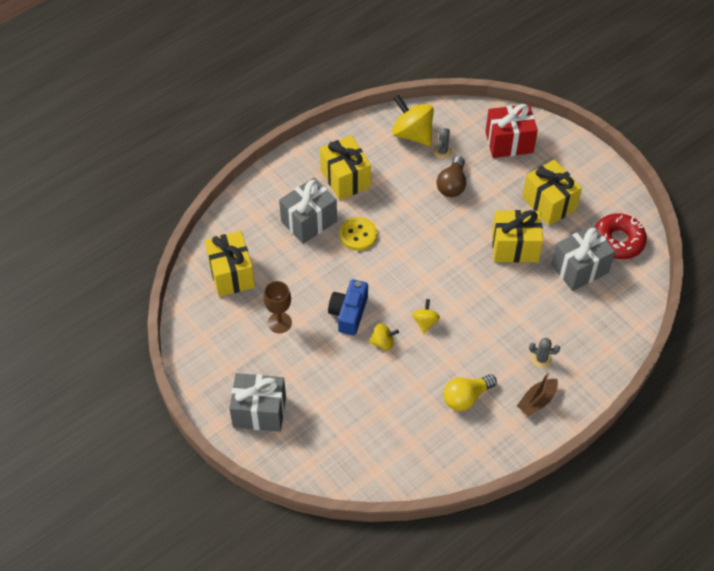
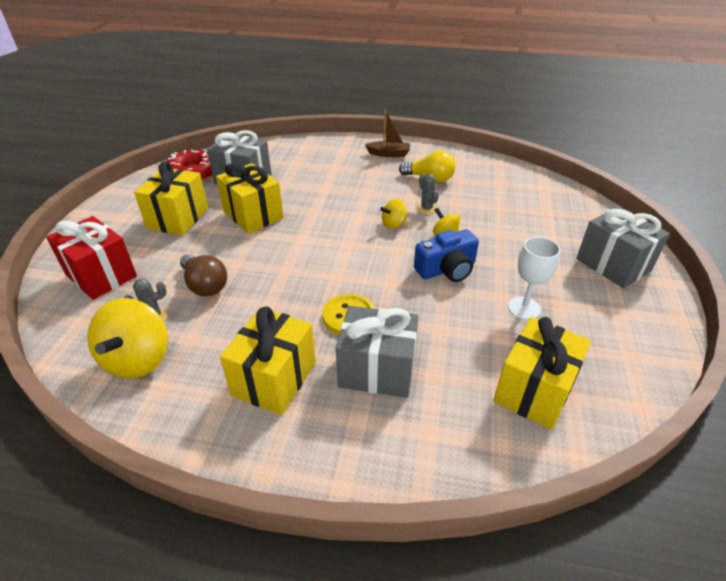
camera: 130 degrees left, 15 degrees down
brown goblet [263,281,292,333] -> white goblet [508,237,561,320]
brown light bulb [437,156,466,197] -> brown light bulb turned 75 degrees clockwise [180,254,227,296]
grey cactus [529,338,560,368] -> grey cactus moved to [416,174,439,214]

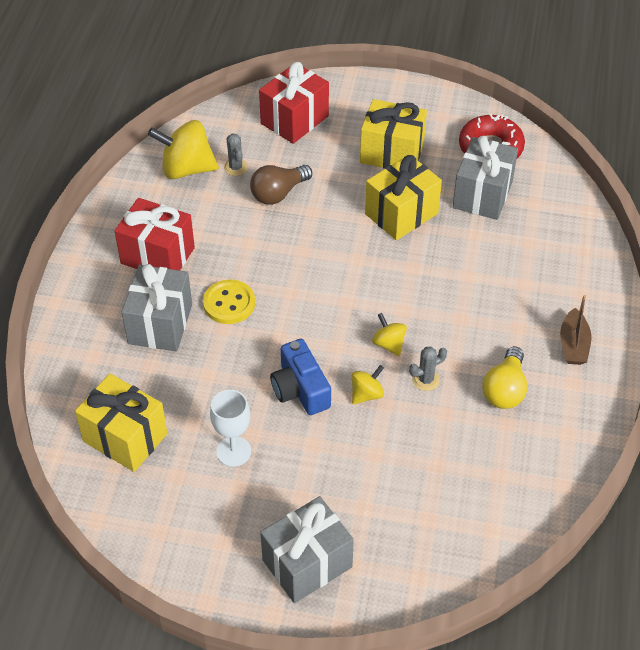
camera: 90 degrees right, 10 degrees up
yellow gift [220,306,316,415] -> red gift [115,198,195,271]

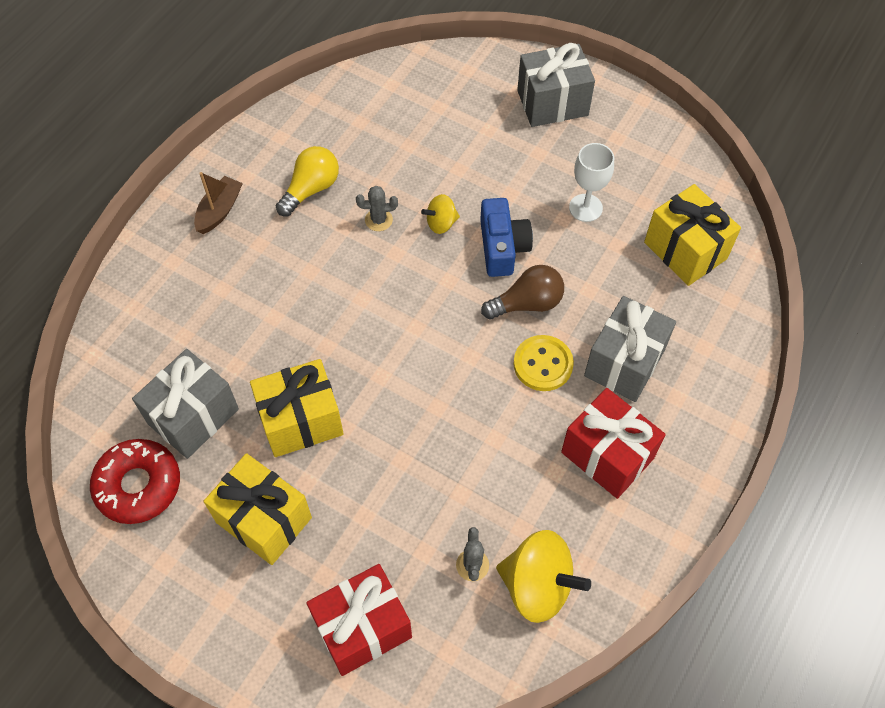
camera: 160 degrees left, 10 degrees up
brown light bulb [250,165,312,205] -> brown light bulb moved to [481,265,564,319]
yellow spinning top [372,313,407,356] -> none

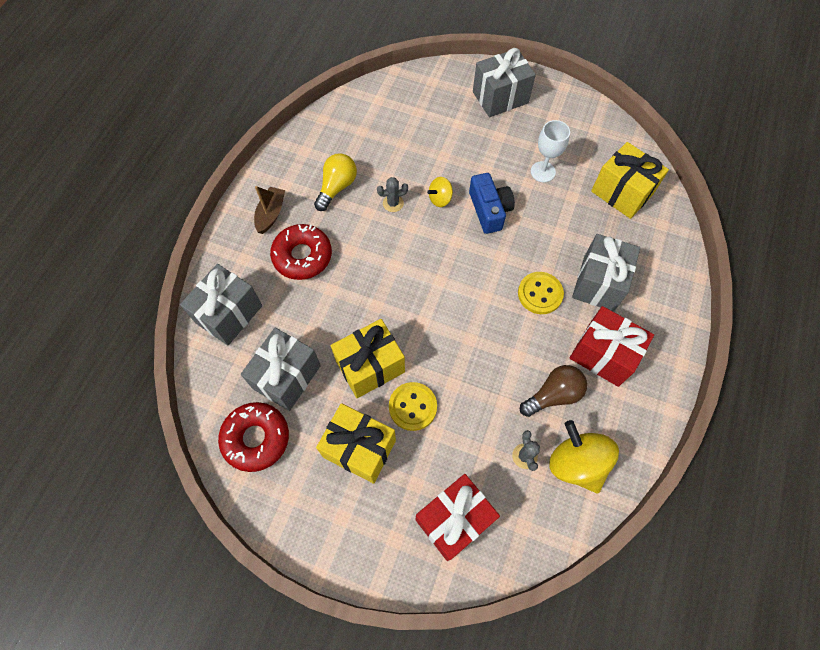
camera: 10 degrees left, 5 degrees up
brown light bulb [481,265,564,319] -> brown light bulb moved to [520,365,587,417]
yellow spinning top [496,530,591,623] -> yellow spinning top turned 135 degrees counterclockwise [549,420,619,493]
none -> grey gift [180,264,262,345]
none -> red donut [270,224,332,280]
none -> yellow button [389,382,437,431]

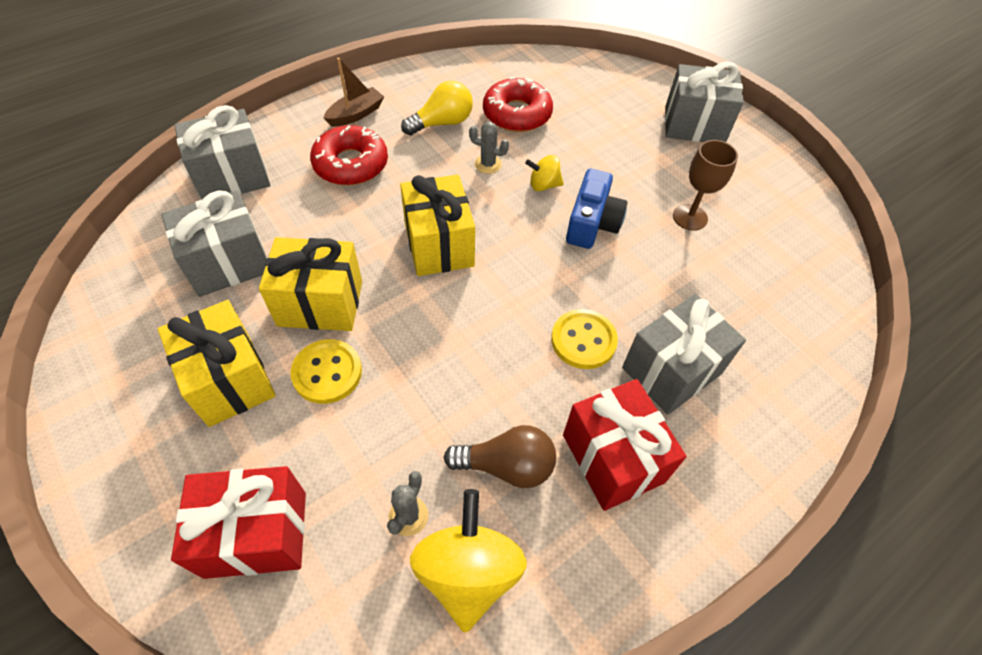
camera: 30 degrees right, 10 degrees down
red donut [218,402,289,472] -> red donut moved to [483,76,553,132]
white goblet [531,120,570,182] -> brown goblet [673,140,738,231]
yellow gift [591,142,669,219] -> yellow gift moved to [400,174,475,276]

